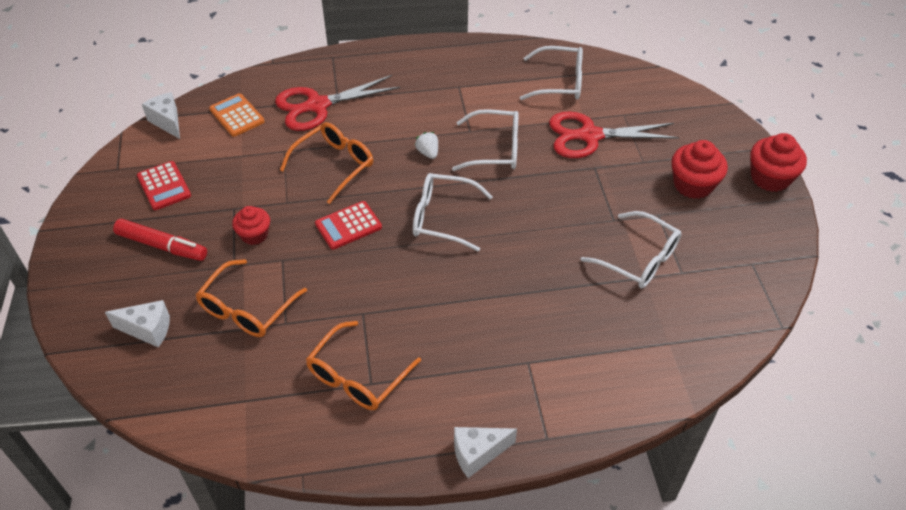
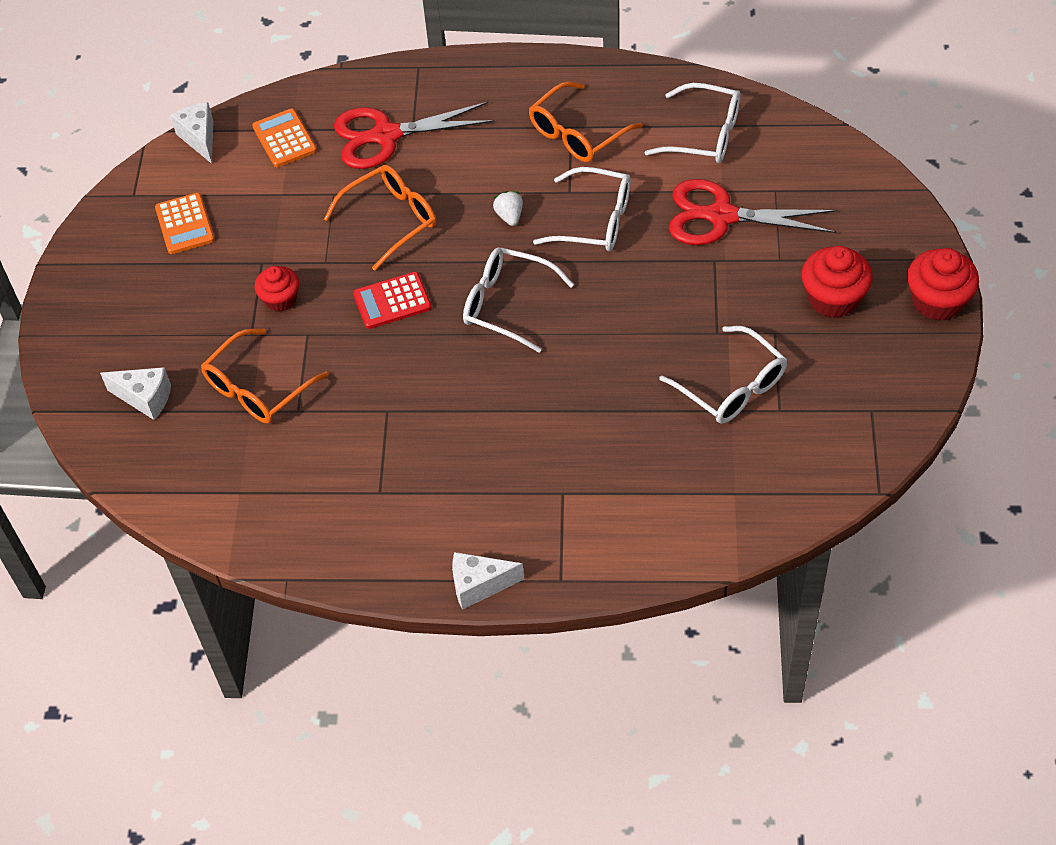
camera: 15 degrees right, 5 degrees up
red marker [113,219,207,261] -> none
red calculator [137,161,191,210] -> orange calculator [155,193,215,254]
orange glasses [306,321,421,410] -> orange glasses moved to [529,82,643,162]

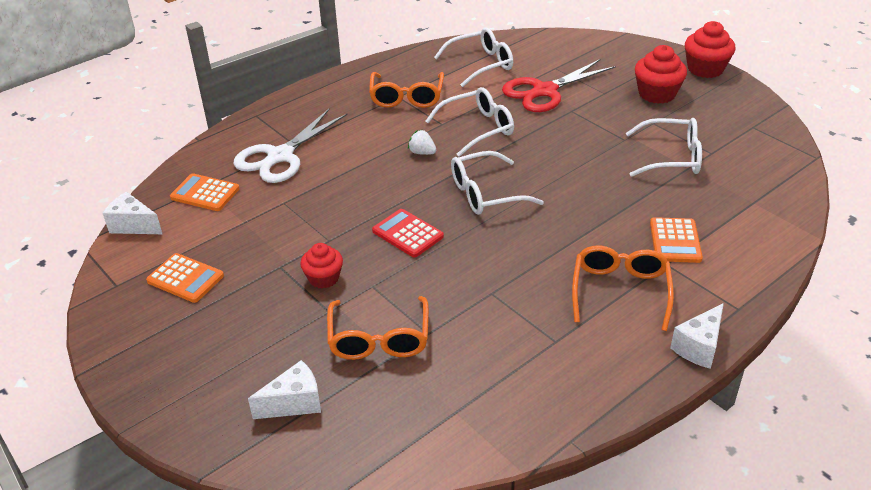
camera: 45 degrees left, 15 degrees down
orange glasses [324,165,436,271] -> orange glasses moved to [572,246,674,331]
red scissors [334,102,494,169] -> white scissors [233,109,347,183]
red calculator [353,272,432,329] -> red calculator turned 105 degrees clockwise [372,209,444,257]
none -> orange calculator [650,217,703,263]

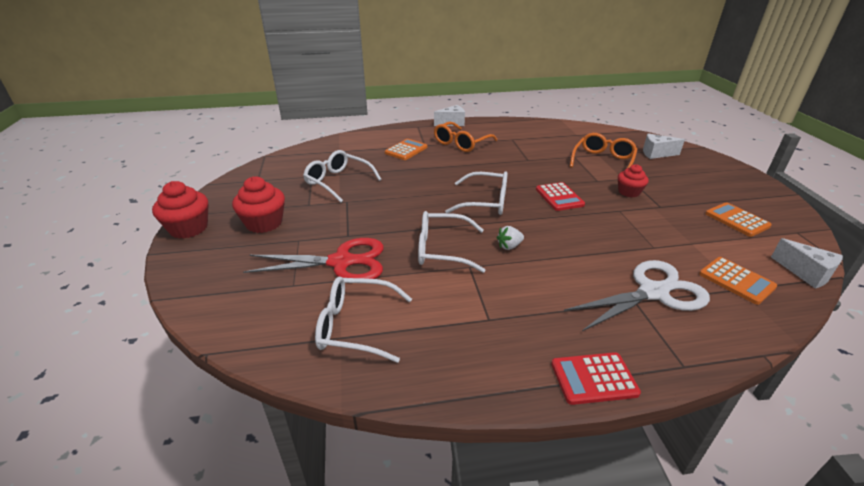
camera: 150 degrees left, 5 degrees down
orange glasses [369,72,444,108] -> none
white strawberry [408,130,436,155] -> white strawberry turned 90 degrees clockwise [497,226,524,250]
none -> red calculator [551,352,641,405]

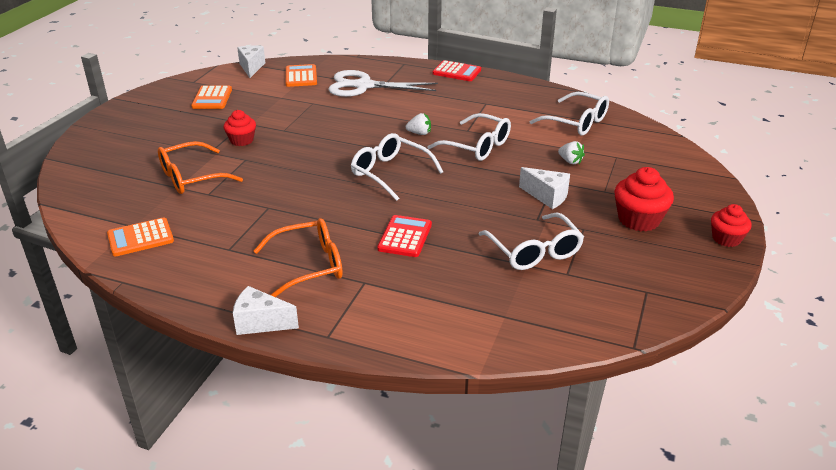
camera: 150 degrees left, 0 degrees up
red cupcake [152,181,208,239] -> red cupcake [711,204,751,247], size x0.65
red scissors [243,238,384,279] -> white strawberry [558,141,585,164]
orange calculator [385,139,427,160] -> orange calculator moved to [107,217,174,257]
red calculator [536,182,585,211] -> red calculator moved to [377,215,432,257]
white cheese [643,133,685,159] -> white cheese moved to [519,167,570,209]

